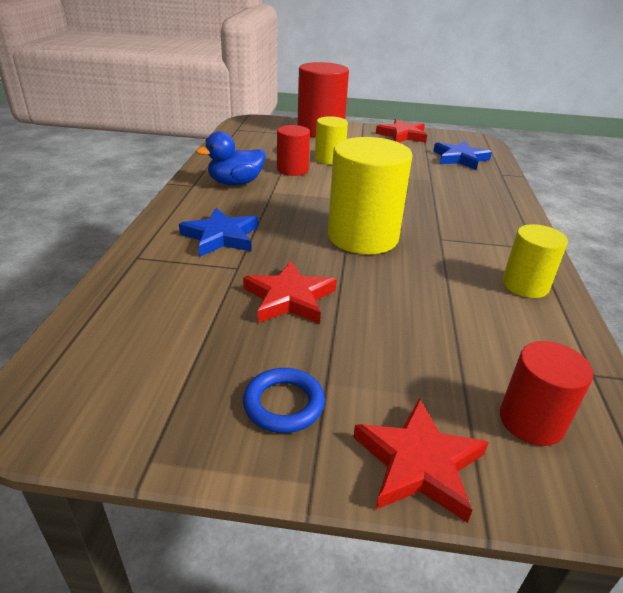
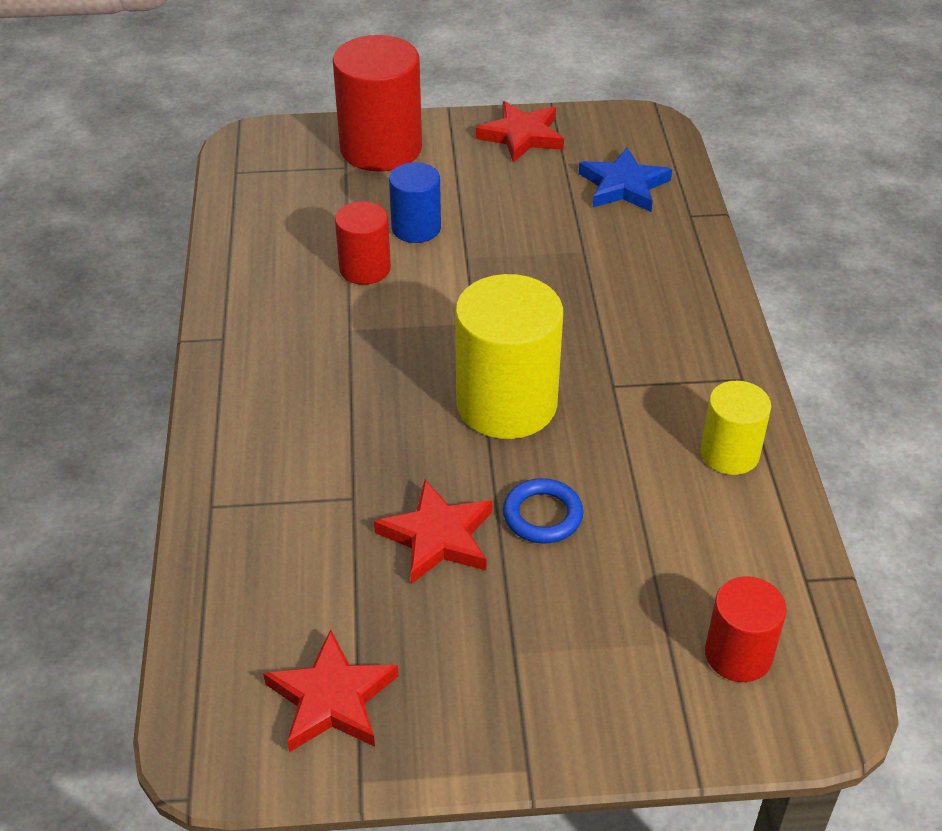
camera: 10 degrees left, 10 degrees up
blue star [179,208,258,256] -> none
blue duck [195,131,266,185] -> none
blue ring [243,368,325,433] -> blue ring moved to [503,478,583,544]
yellow cylinder [315,116,348,164] -> blue cylinder [389,162,441,243]
red star [353,398,489,523] -> red star moved to [263,630,399,752]

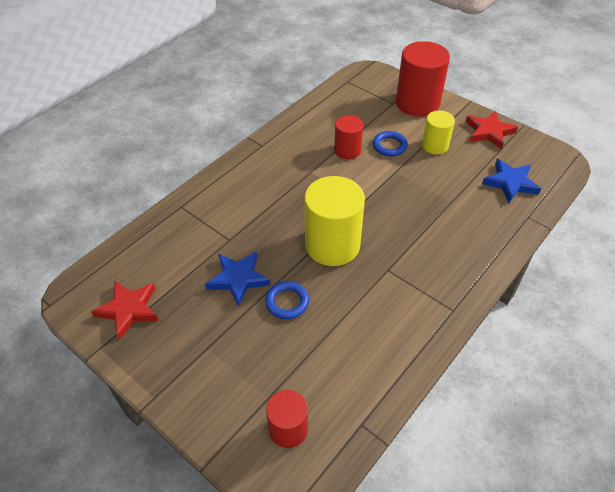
camera: 45 degrees right, 5 degrees up
red star [374,480,493,584] -> blue star [205,251,270,307]
blue cylinder [389,162,441,243] -> blue ring [373,131,408,156]
yellow cylinder [701,381,771,475] -> yellow cylinder moved to [422,110,455,154]

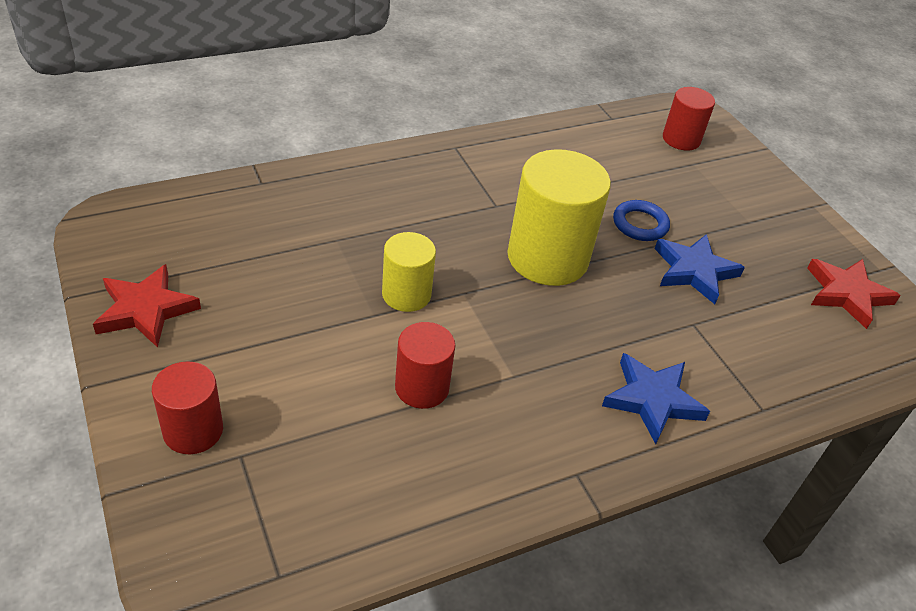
camera: 160 degrees left, 5 degrees down
blue ring [373,131,408,156] -> none
red cylinder [396,41,450,117] -> red cylinder [152,361,223,454], size x0.56
yellow cylinder [422,110,455,154] -> yellow cylinder moved to [382,232,436,312]
blue star [482,159,541,203] -> blue star moved to [602,353,710,444]

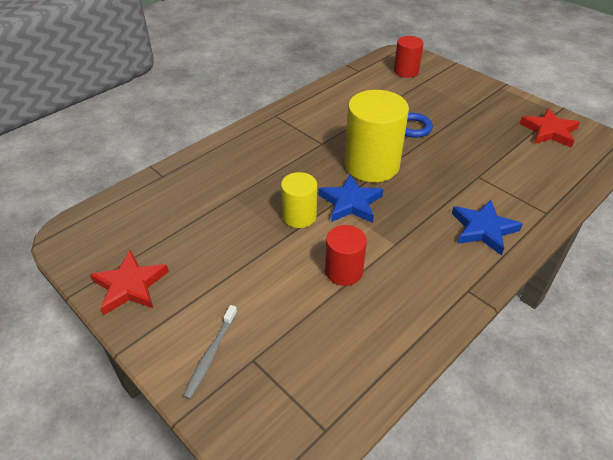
camera: 15 degrees left, 0 degrees up
red cylinder [152,361,223,454] -> grey toothbrush [183,305,237,399]
blue star [654,234,745,304] -> blue star moved to [318,174,384,223]

